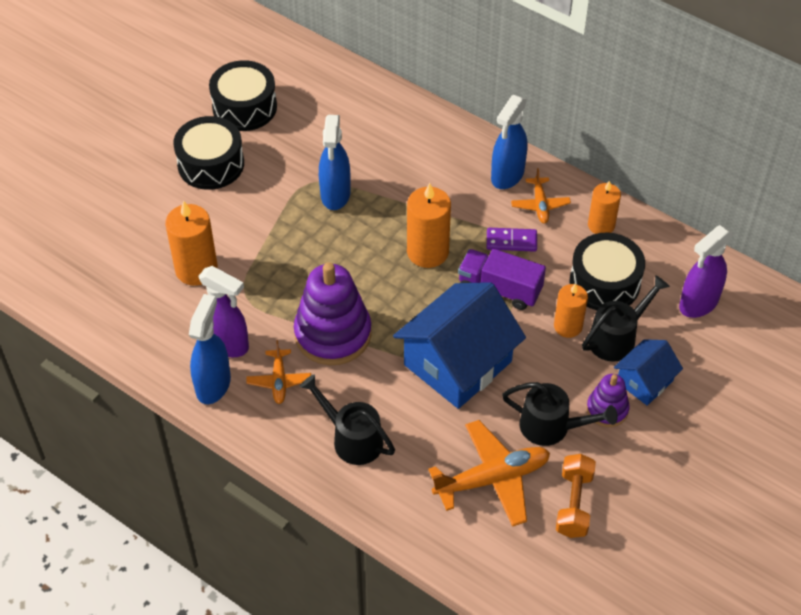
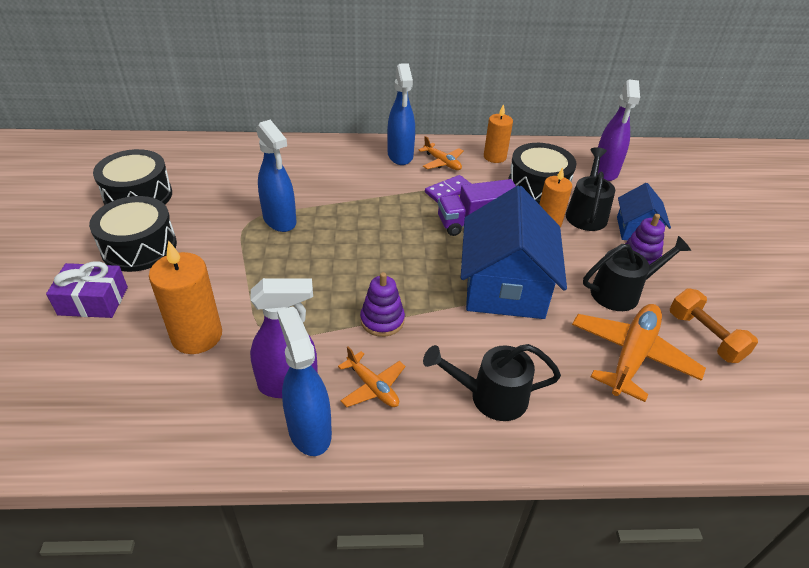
camera: 40 degrees left, 10 degrees down
purple stacking toy [294,262,372,365] -> purple stacking toy [360,272,405,337], size x0.53
orange candle [407,183,451,268] -> none
none -> purple gift [46,261,128,318]

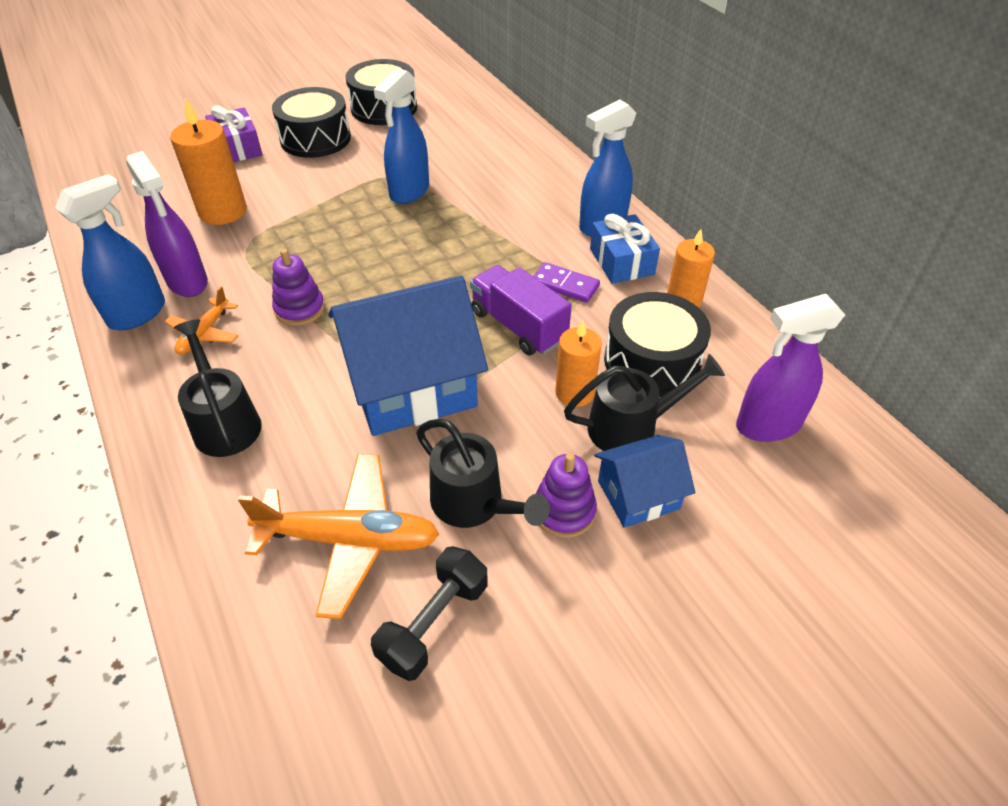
camera: 65 degrees right, 5 degrees up
orange plane [419,136,464,170] -> blue gift [590,214,660,284]
orange dumbbell [670,288,758,363] -> black dumbbell [371,546,488,681]

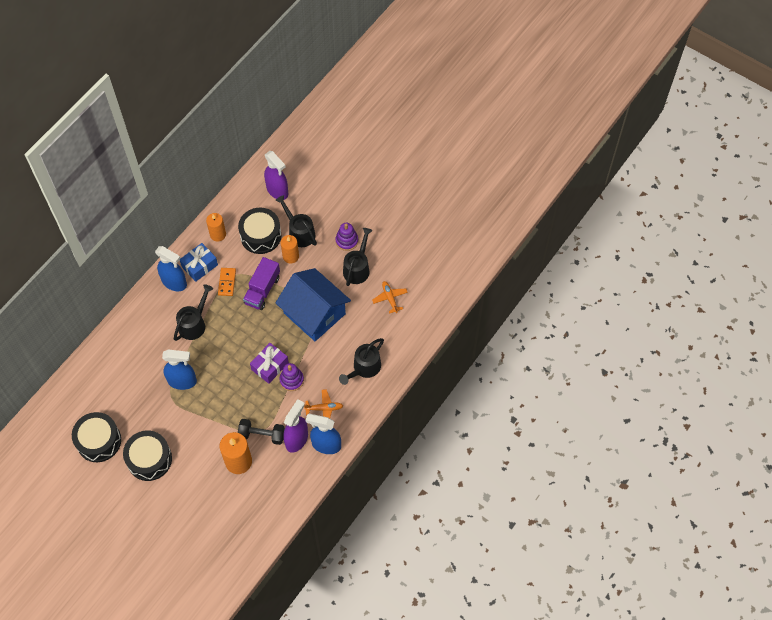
camera: 115 degrees left, 15 degrees up
purple gift [205,105,262,162] -> purple gift moved to [250,343,289,384]
orange plane [237,454,439,619] -> orange plane [372,281,408,314], size x0.55
black dumbbell [371,546,488,681] -> black dumbbell moved to [238,419,285,445]
purple domino [533,262,600,303] -> orange domino [218,268,236,296]
blue house [594,435,695,528] -> none
none -> black watering can [174,284,213,341]

